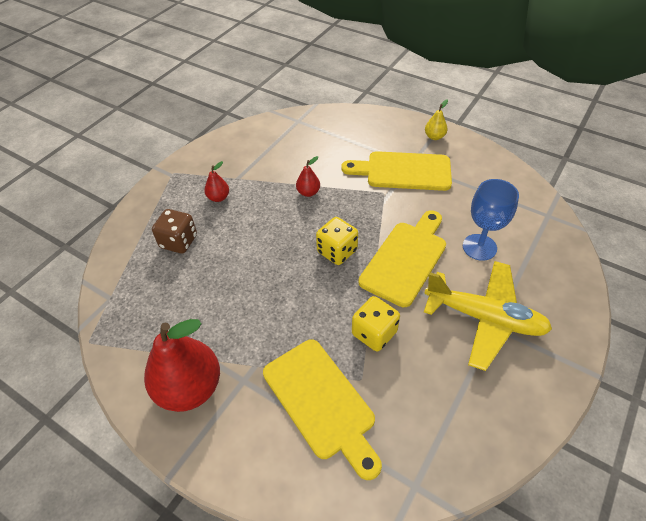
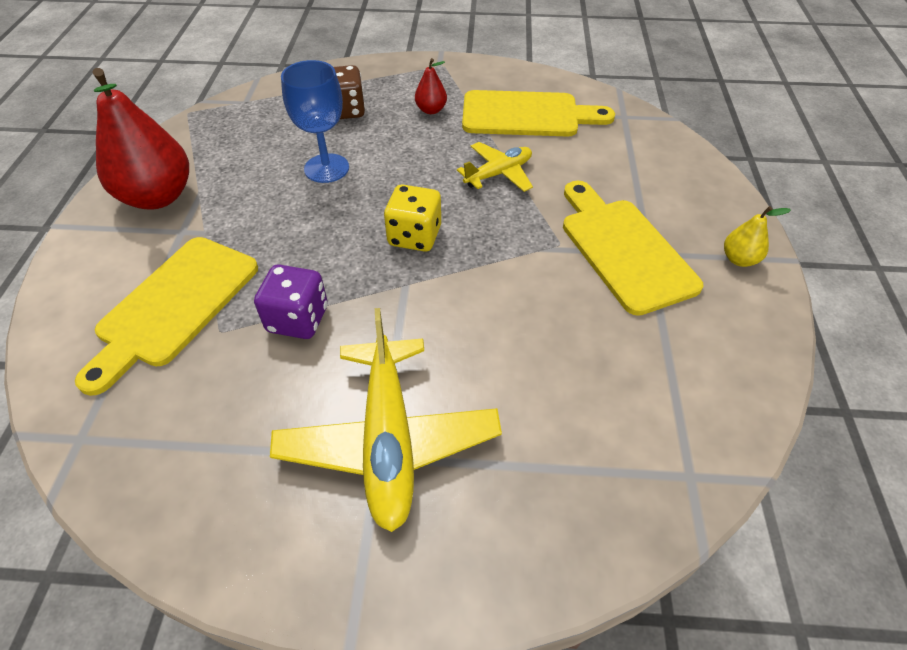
camera: 60 degrees right, 0 degrees up
red pear [296,156,320,197] -> yellow plane [457,142,533,192]
yellow dice [352,296,400,352] -> purple dice [254,265,328,339]
yellow cutting board [358,210,446,307] -> yellow cutting board moved to [462,90,615,137]
blue goblet [463,179,519,261] -> blue goblet moved to [281,60,349,183]

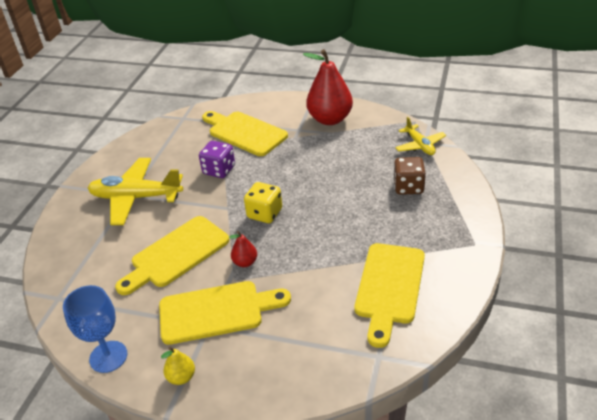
camera: 105 degrees right, 10 degrees down
blue goblet [281,60,349,183] -> blue goblet moved to [63,285,128,373]
red pear [415,58,447,114] -> red pear moved to [229,231,257,267]
yellow plane [457,142,533,192] -> yellow plane moved to [395,117,446,155]
none -> yellow cutting board [115,216,229,295]

